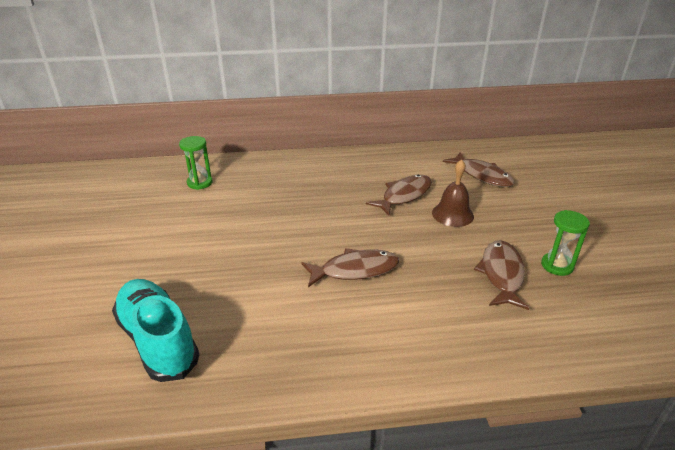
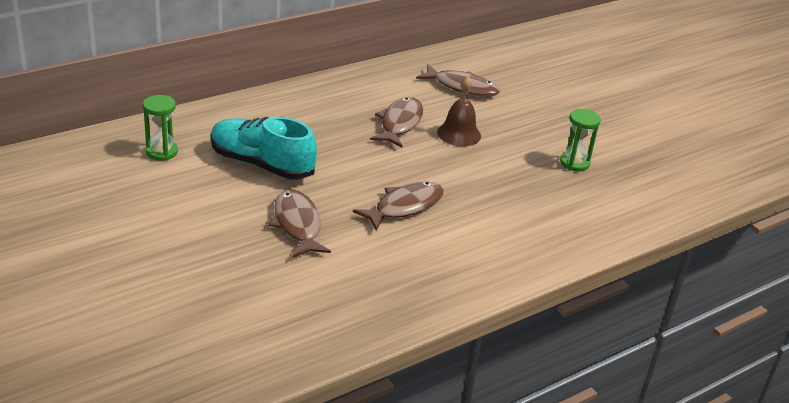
camera: 30 degrees left, 0 degrees up
turquoise shoe [112,279,200,382] -> turquoise shoe moved to [211,117,317,179]
brown fish [474,240,529,310] -> brown fish moved to [269,189,331,258]

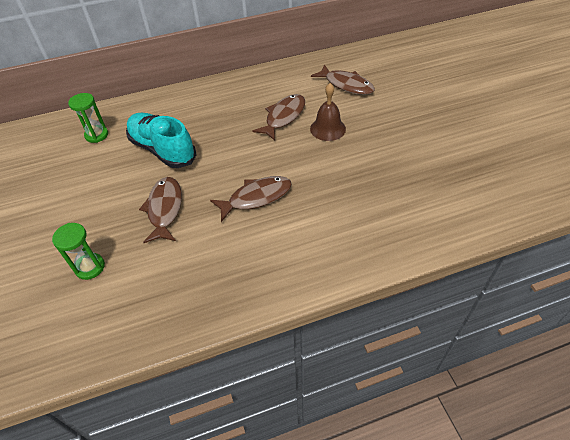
camera: 20 degrees right, 15 degrees up
green hourglass [560,109,601,172] -> green hourglass moved to [52,223,105,280]

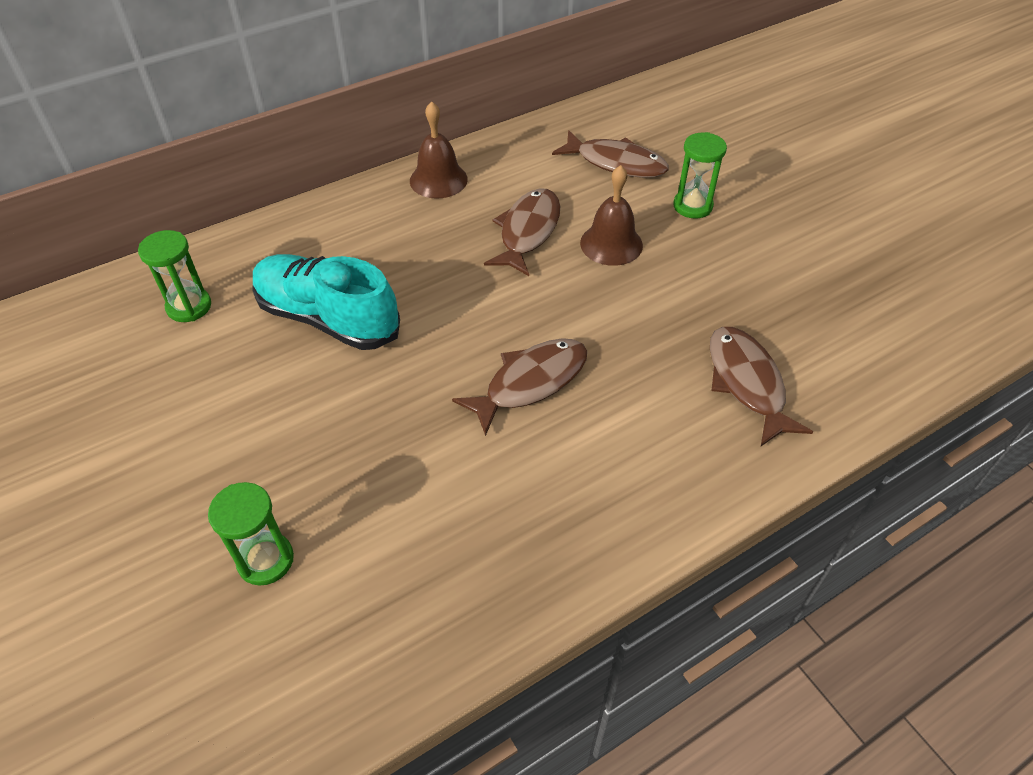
camera: 15 degrees left, 0 degrees up
brown fish [139,177,182,243] -> brown fish moved to [710,327,813,446]
none -> brown bell [410,101,468,199]
none -> green hourglass [673,132,727,219]

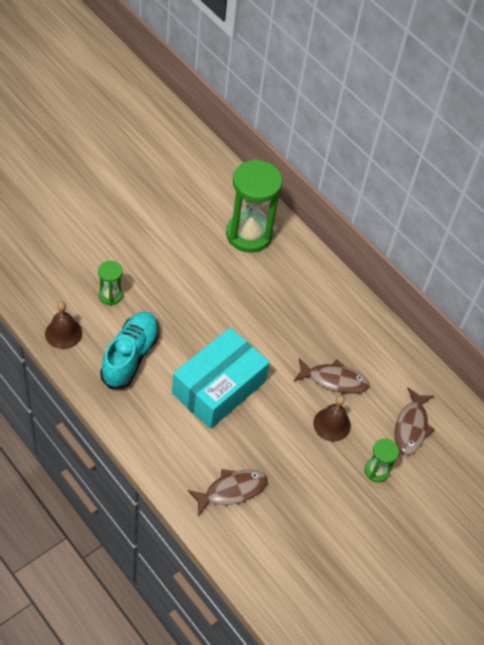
camera: 75 degrees right, 5 degrees up
green hourglass [138,230,211,322] -> green hourglass [226,159,283,253], size x2.08
turquoise shoe [253,254,400,350] -> turquoise shoe moved to [100,312,159,389]
brown bell [410,101,468,199] -> brown bell moved to [45,302,82,349]
brown fish [452,338,587,436] -> turquoise box [172,328,270,429]

